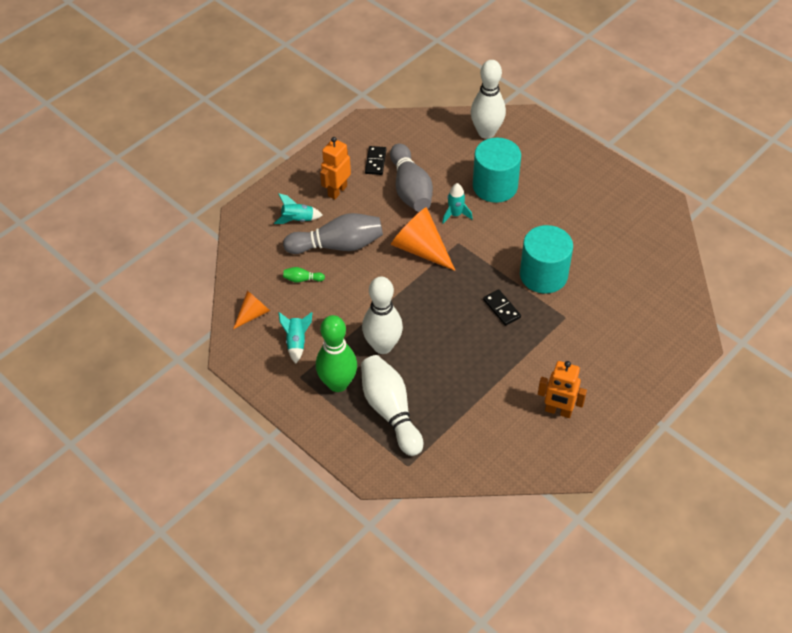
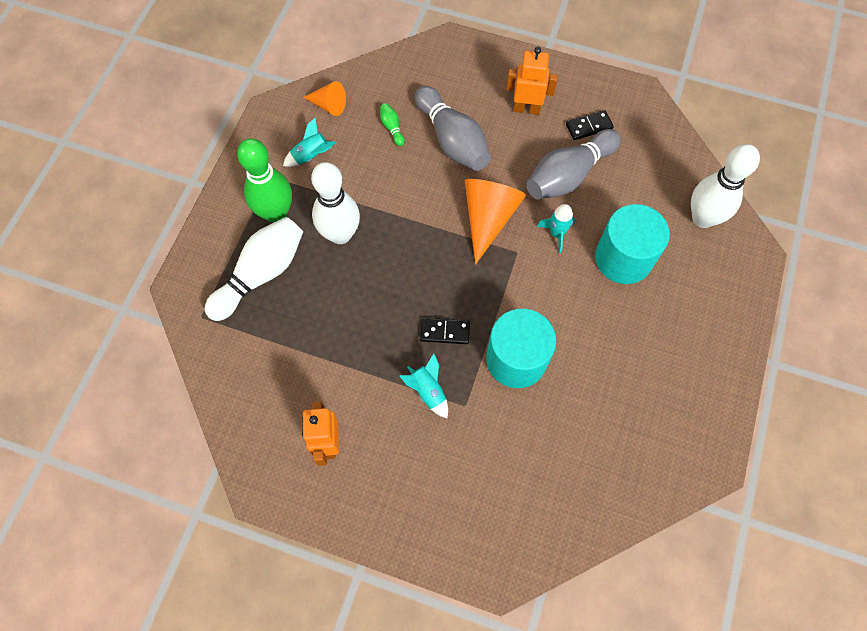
camera: 65 degrees right, 15 degrees up
turquoise rocket [274,193,323,224] -> turquoise rocket moved to [400,353,448,418]
black domino [483,289,521,326] -> black domino turned 60 degrees clockwise [420,318,470,344]

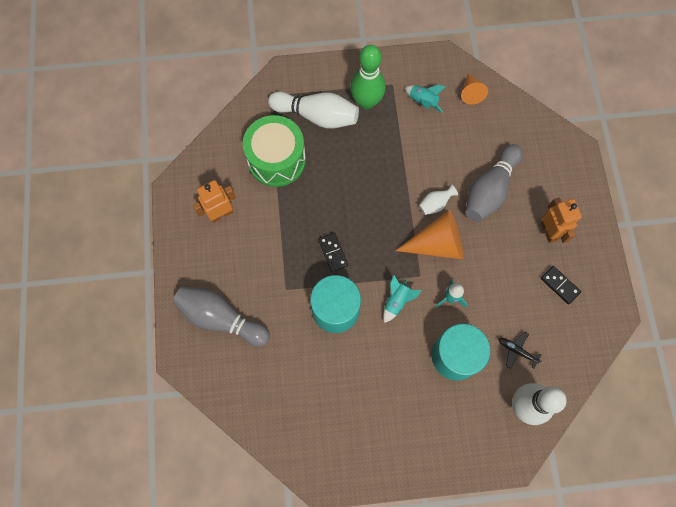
camera: 65 degrees right, 5 degrees up
white bowling pin [311,162,360,244] -> none
green bowling pin [380,103,404,146] -> none
turquoise rocket [400,353,448,418] -> turquoise rocket moved to [383,275,422,323]
grey bowling pin [526,129,621,199] -> grey bowling pin moved to [173,286,270,346]
none -> green drum [243,115,306,187]
none -> white vase [419,184,458,215]
none -> black plane [499,332,542,369]

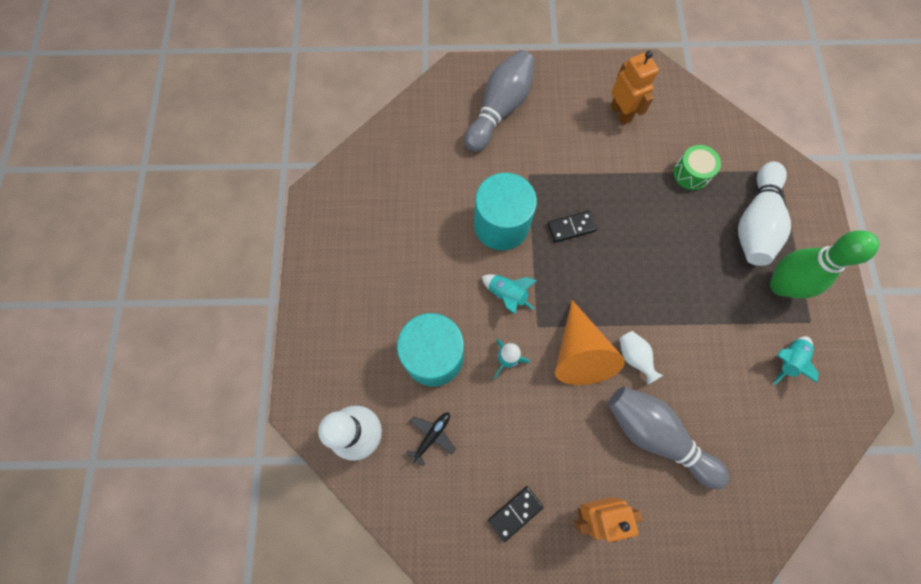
camera: 95 degrees right, 0 degrees up
green drum [243,115,306,187] -> green drum [673,145,721,190], size x0.51
orange cone [461,73,488,105] -> none

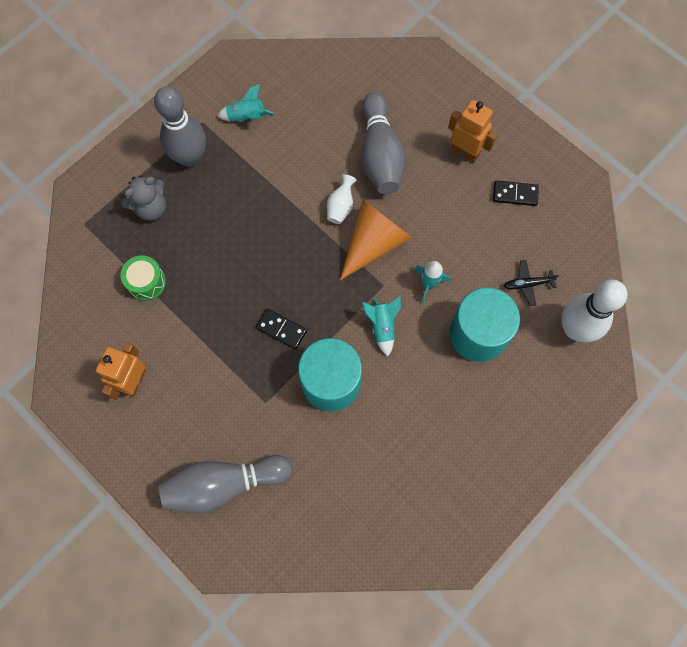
camera: 135 degrees left, 0 degrees up
white bowling pin [738,162,791,266] -> grey teddy bear [122,176,166,221]
green bowling pin [770,230,879,298] -> grey bowling pin [154,86,206,167]

